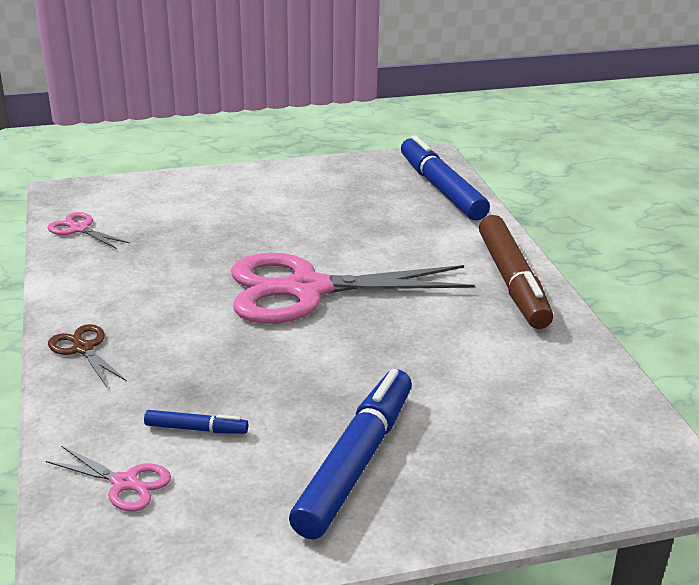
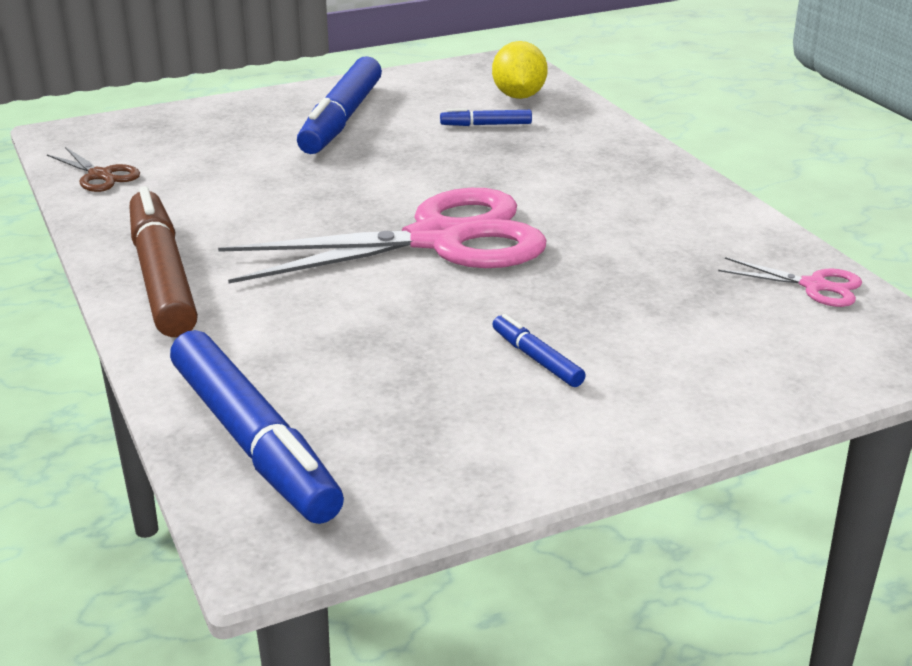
camera: 170 degrees right, 0 degrees up
pink scissors [46,446,171,512] -> yellow lemon [492,41,548,99]
brown scissors [48,324,127,387] -> brown scissors moved to [47,147,140,192]
none -> blue marker [492,314,586,387]

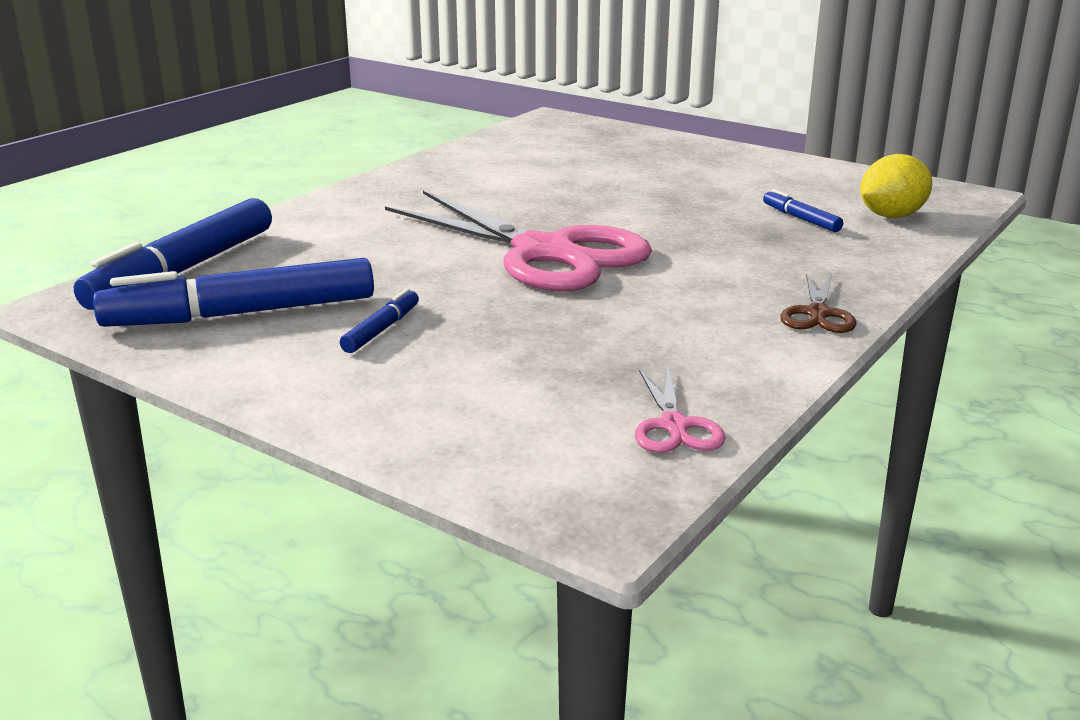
camera: 60 degrees right, 5 degrees down
brown scissors [47,147,140,192] -> brown scissors moved to [780,273,856,333]
brown marker [130,186,198,337] -> none
blue marker [297,56,382,154] -> blue marker moved to [93,258,374,327]

